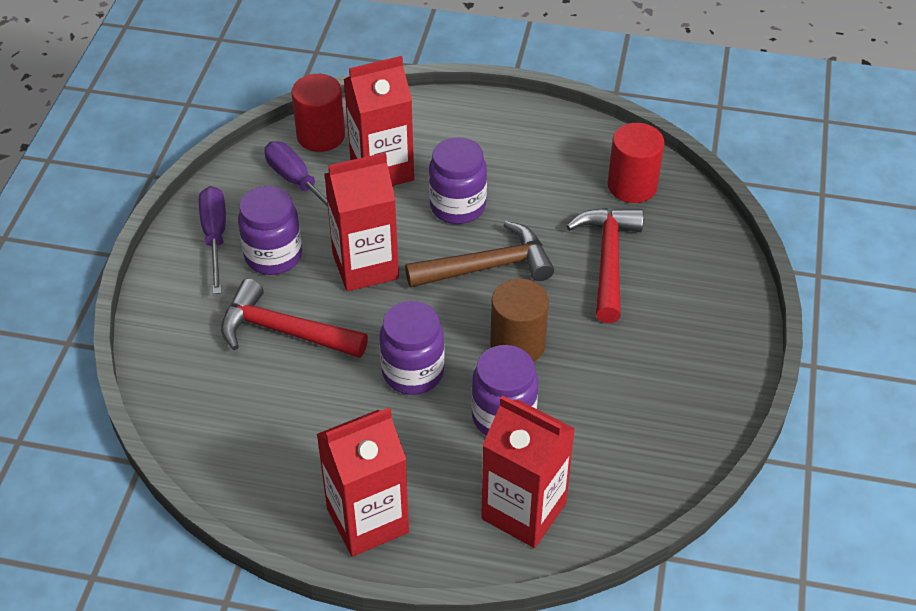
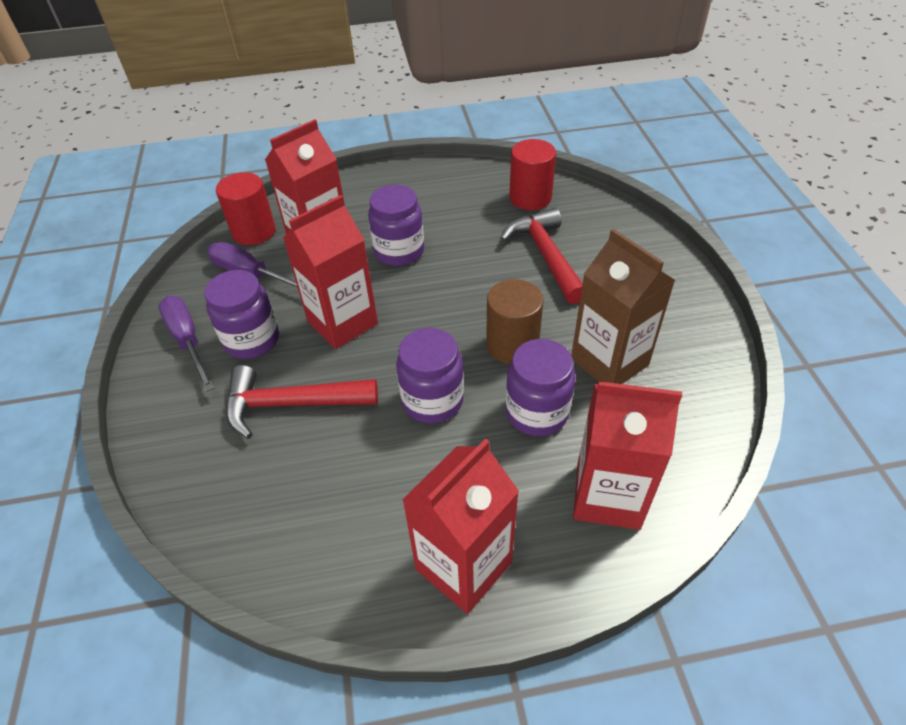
camera: 20 degrees left, 0 degrees up
brown hammer [405,221,554,288] -> none
none -> brown carton [571,229,675,384]

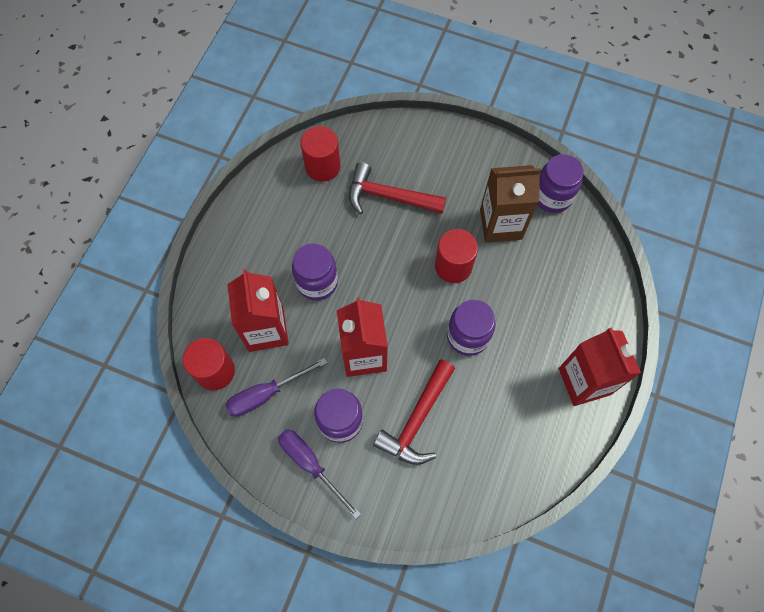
camera: 60 degrees left, 20 degrees up
purple screwdriver [159,296,214,392] -> purple screwdriver turned 45 degrees clockwise [278,429,361,519]
brown cylinder [486,279,544,364] -> red cylinder [435,229,478,283]
purple jar [506,339,576,436] -> purple jar moved to [537,154,583,213]
red carton [573,381,682,530] -> none

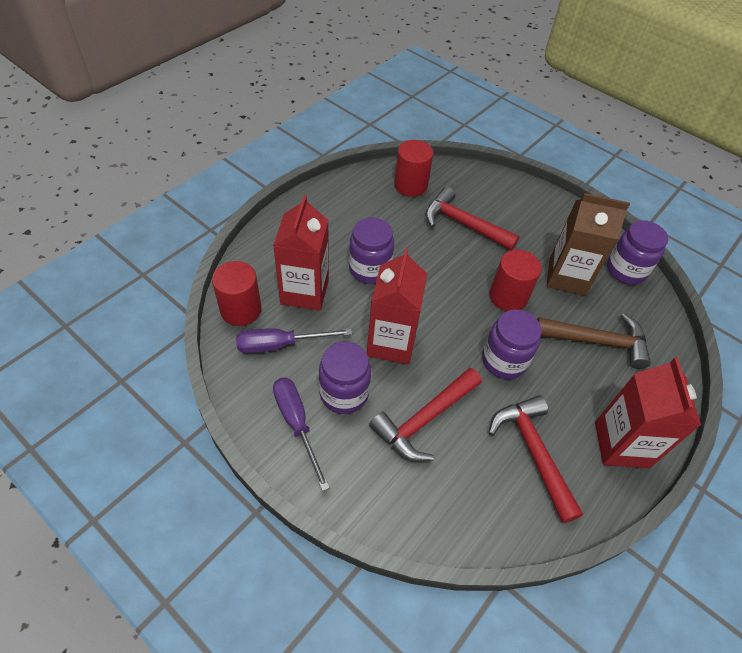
camera: 15 degrees right, 15 degrees down
none -> red hammer [489,395,583,523]
none -> brown hammer [537,313,651,369]

